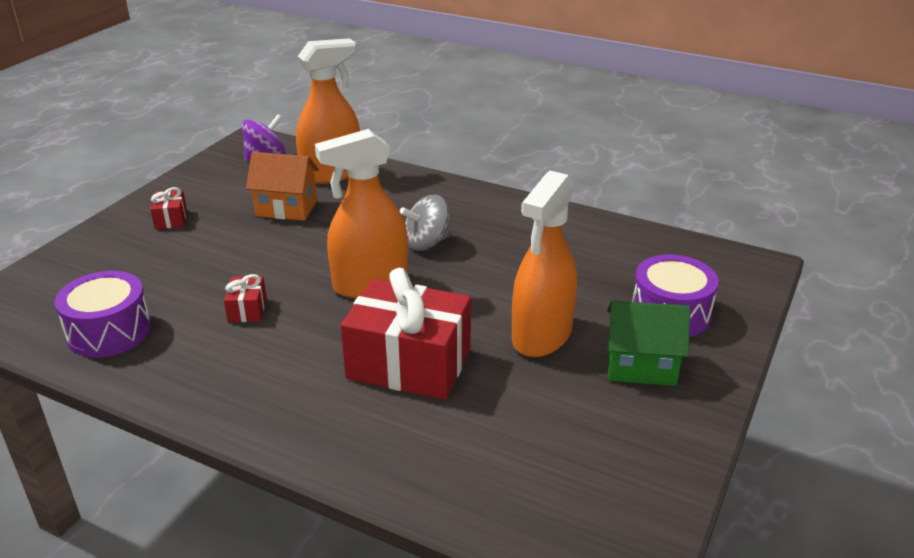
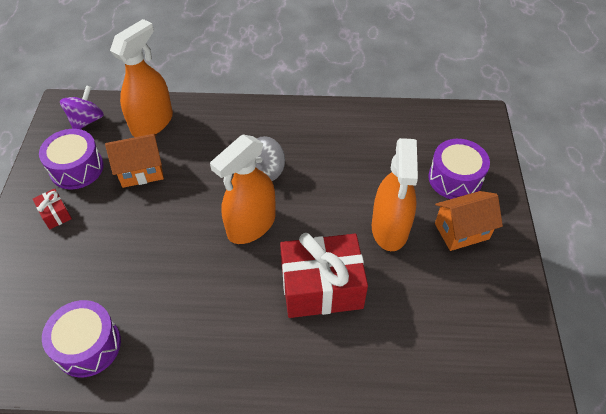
camera: 25 degrees left, 20 degrees up
red gift [224,274,266,322] -> none
green house [607,300,690,386] -> orange house [435,191,503,251]
none -> purple drum [39,129,104,189]

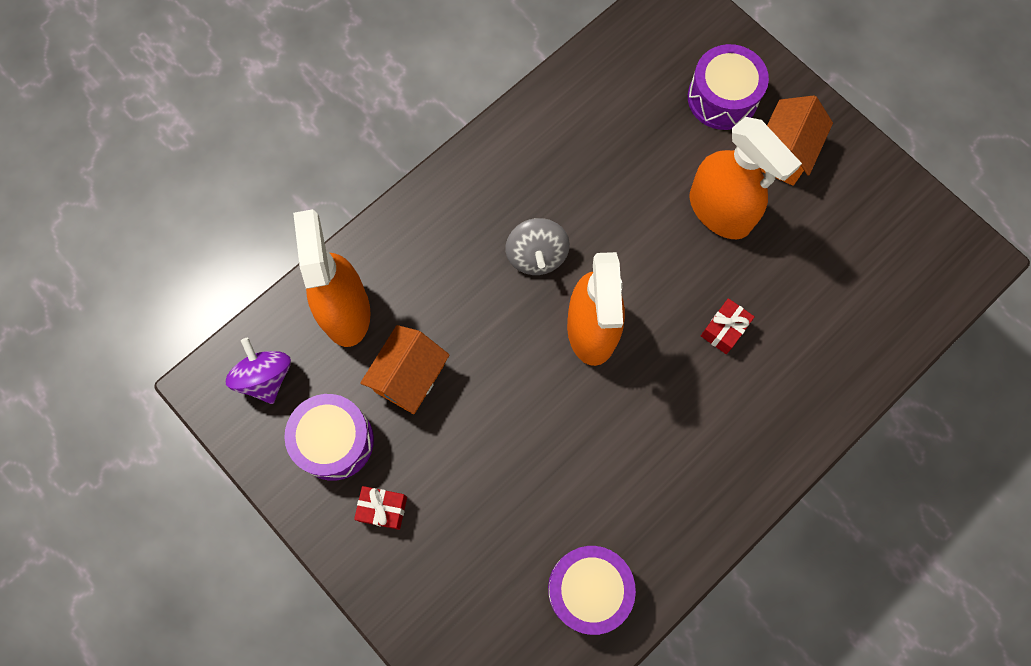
camera: 45 degrees left, 20 degrees up
red gift [280,233,368,318] -> red gift [701,298,755,354], size x0.43

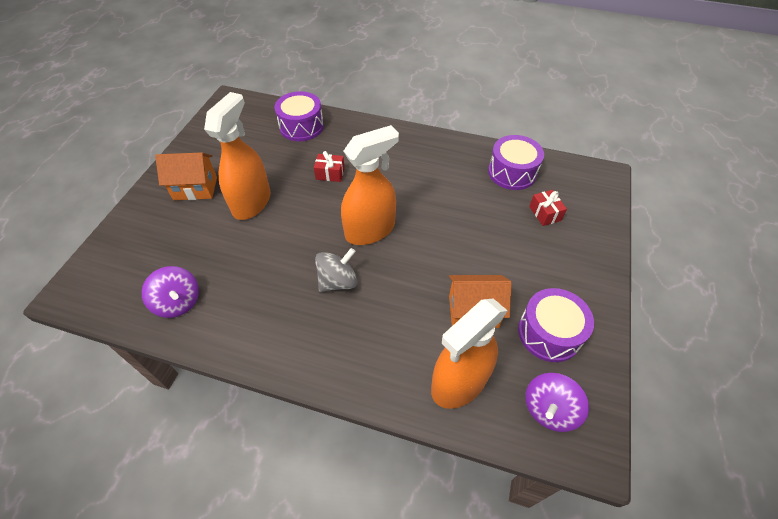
camera: 120 degrees left, 20 degrees down
red gift [354,486,407,530] -> red gift moved to [529,190,567,226]
purple drum [688,44,769,130] -> purple drum moved to [274,91,324,141]
none -> purple spinning top [142,266,199,318]

